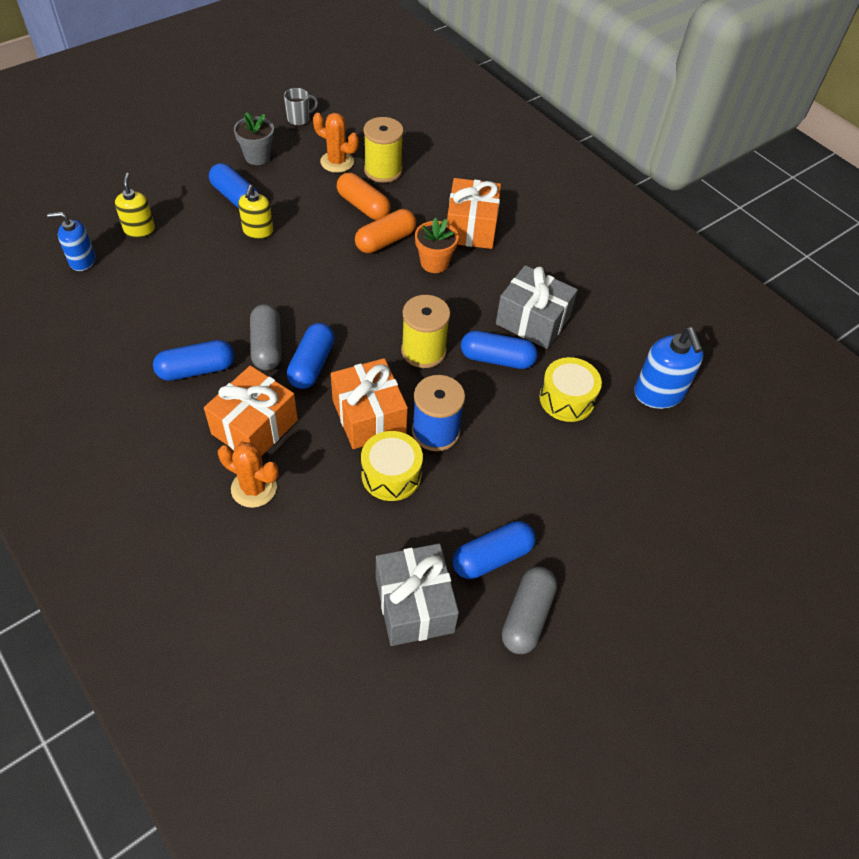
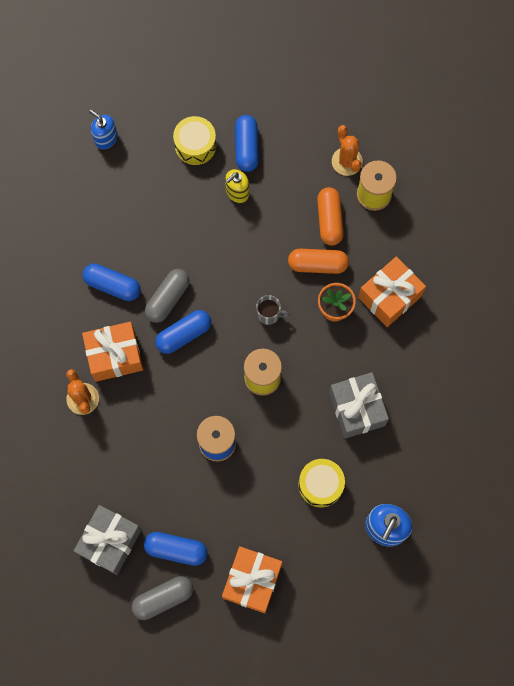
camera: 45 degrees right, 20 degrees up
yellow soap dispenser [115,173,155,238] -> none
grey flower pot [234,112,274,165] -> none
grey mug [284,88,318,126] -> grey mug moved to [256,295,290,325]
orange gift [331,358,408,449] -> orange gift moved to [222,546,282,613]
yellow drum [361,431,423,501] -> yellow drum moved to [173,116,216,165]
blue capsule [461,331,537,369] -> none

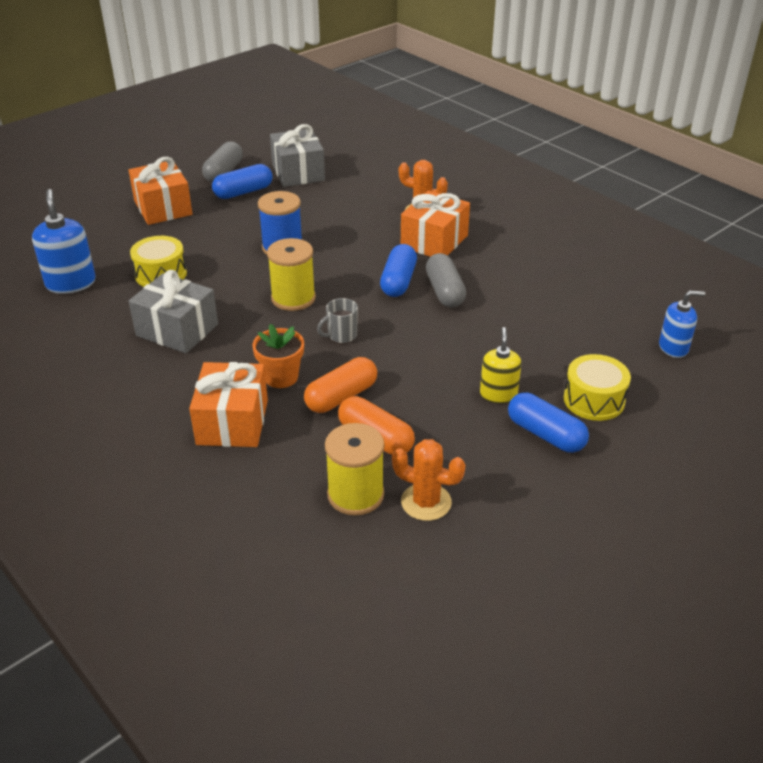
camera: 135 degrees right, 35 degrees down
blue capsule [83,264,141,301] -> none

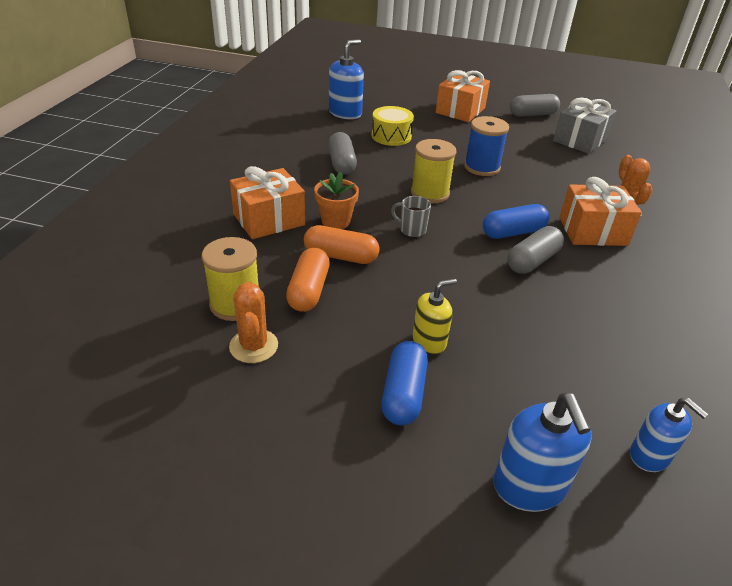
camera: 55 degrees right, 0 degrees up
grey gift [129,270,218,353] -> grey capsule [328,132,357,175]
blue capsule [212,164,272,199] -> none
yellow drum [564,354,631,421] -> none
none -> blue soap dispenser [493,393,592,512]

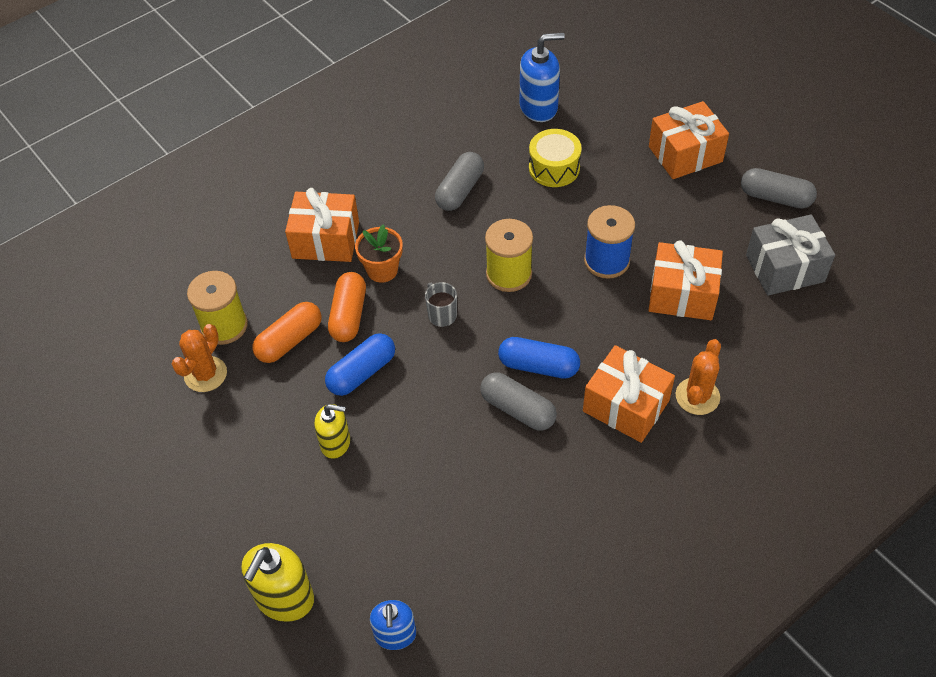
camera: 40 degrees right, 15 degrees up
orange capsule [304,225,380,264] -> orange capsule turned 45 degrees clockwise [328,272,366,342]
blue capsule [381,341,428,425] -> blue capsule moved to [325,333,395,396]
blue soap dispenser [493,393,592,512] -> yellow soap dispenser [241,543,314,622]
grey capsule [507,226,564,274] -> grey capsule turned 45 degrees clockwise [480,372,557,431]
none -> orange gift [648,240,723,320]

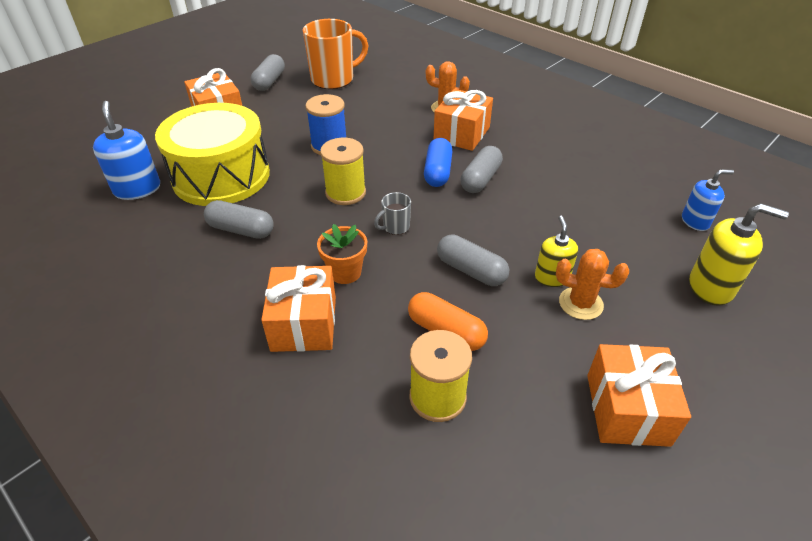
camera: 100 degrees left, 10 degrees down
orange cactus [172,324,227,392] -> orange cactus moved to [556,249,629,320]
blue capsule [325,333,395,396] -> grey capsule [437,234,509,286]
orange capsule [328,272,366,342] -> none
yellow drum [529,129,582,187] -> yellow drum [155,103,270,206], size x2.04
orange gift [648,240,723,320] -> orange gift moved to [587,344,691,447]
grey gift [746,215,835,296] -> orange mug [303,19,368,89]

